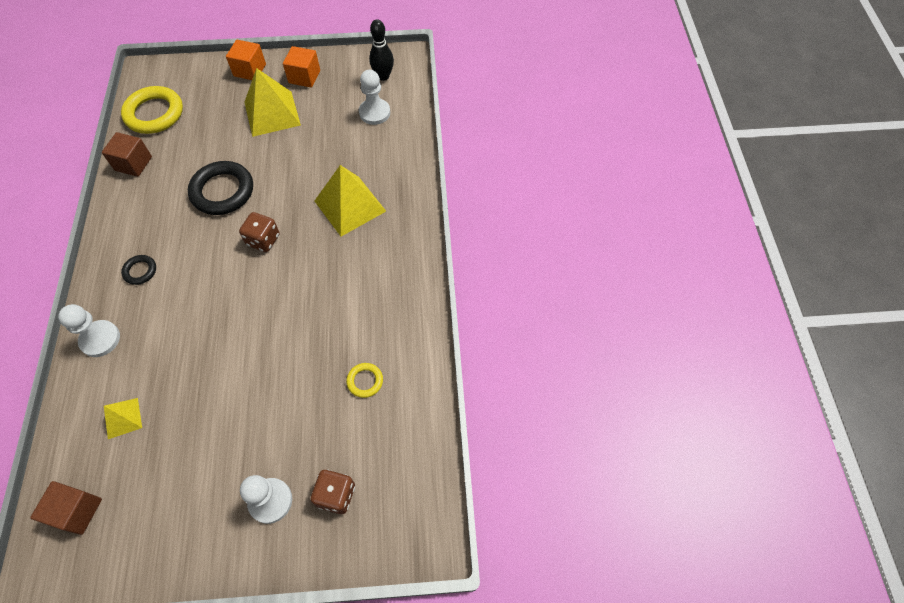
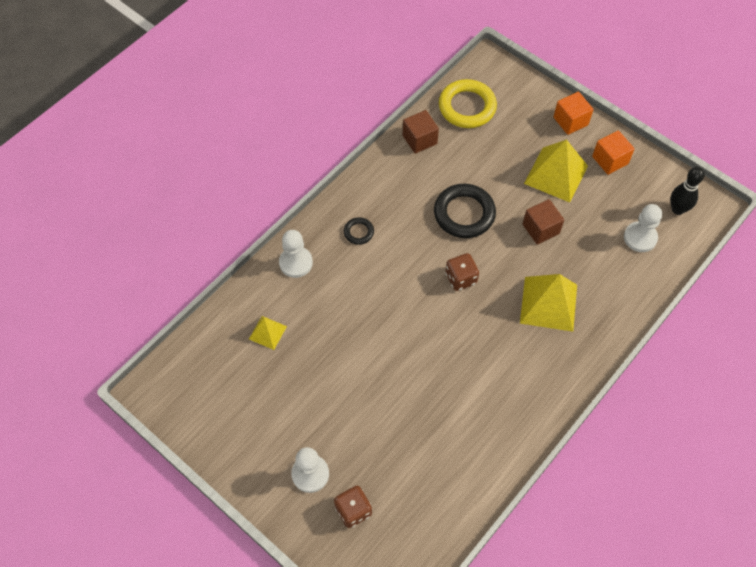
camera: 45 degrees right, 0 degrees up
brown cube [30,481,102,535] -> brown cube moved to [523,199,564,244]
yellow ring [346,363,383,398] -> none

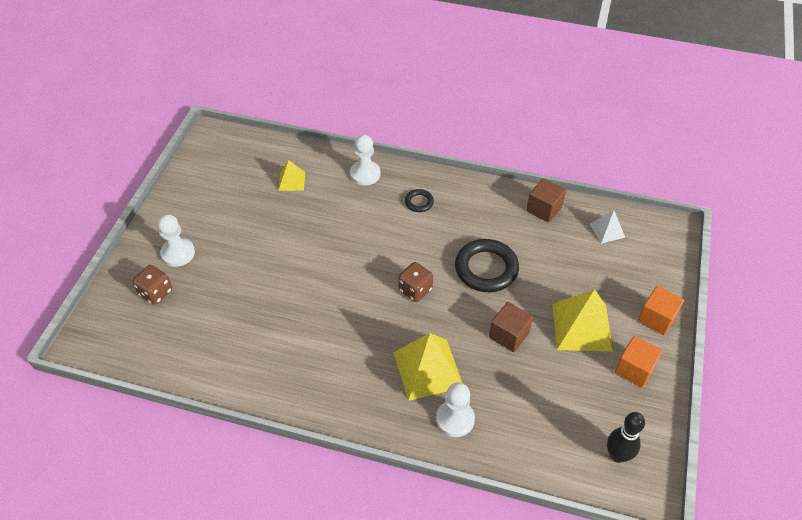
camera: 65 degrees right, 10 degrees down
yellow ring [439,79,497,128] -> white pyramid [590,210,625,243]
white pawn [624,204,662,252] -> white pawn moved to [436,382,475,437]

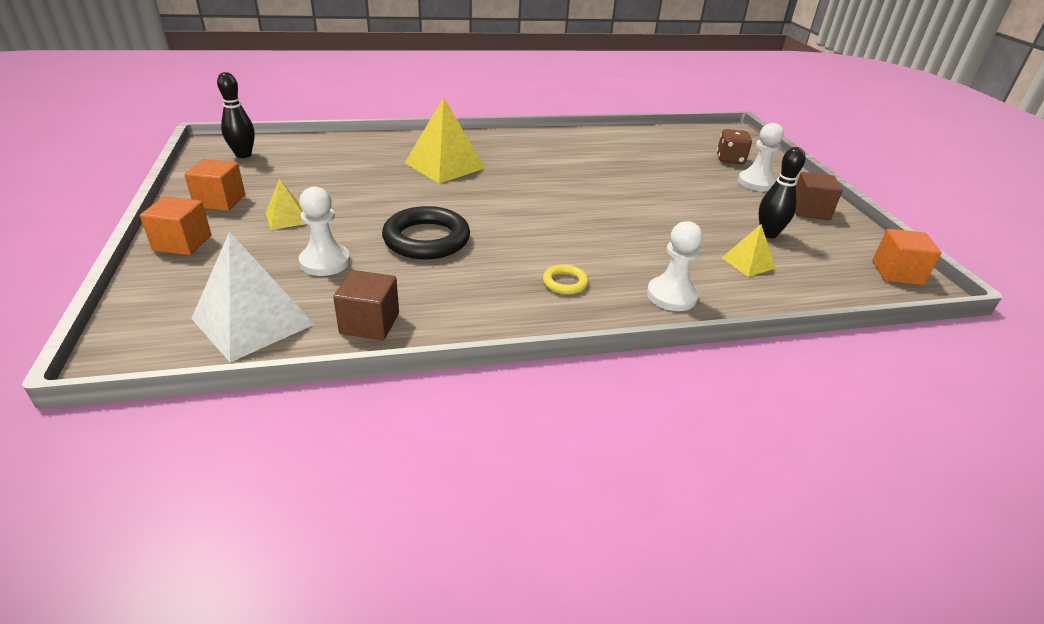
camera: 150 degrees right, 15 degrees down
brown dice [398,262,433,302] -> none
black ring [405,189,434,212] -> yellow ring [543,264,589,294]
white pawn [436,382,475,437] -> white pawn moved to [299,187,350,276]
brown cube [489,302,533,352] -> brown cube moved to [795,172,843,220]
yellow pyramid [552,289,613,352] -> yellow pyramid [266,178,306,230], size x0.53
white pyramid [590,210,625,243] -> white pyramid [191,231,315,362], size x1.88
none -> black bowling pin [759,147,805,238]
none -> orange cube [872,229,942,285]

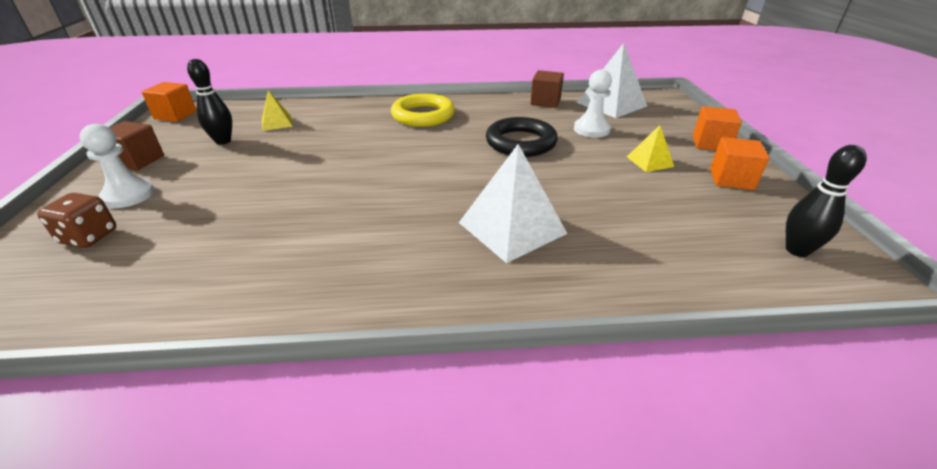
camera: 170 degrees left, 0 degrees up
yellow pyramid [405,97,485,183] -> white pyramid [459,144,567,263]
yellow ring [543,264,589,294] -> yellow ring [391,93,455,127], size x2.05
white pawn [647,221,703,311] -> none

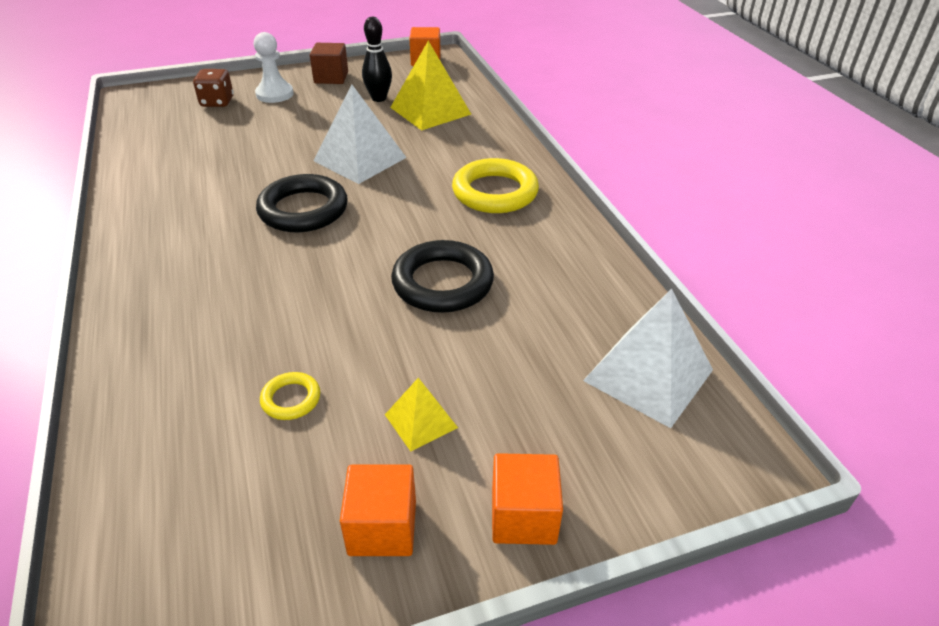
camera: 75 degrees right, 5 degrees up
yellow pyramid [262,90,293,131] -> yellow pyramid [390,41,471,130], size x1.88
white pyramid [459,144,567,263] -> white pyramid moved to [314,84,407,184]
brown cube [530,70,564,108] -> none
white pawn [574,70,612,138] -> none
black bowling pin [786,145,867,257] -> none
none -> black ring [256,174,348,232]
none -> yellow ring [260,372,320,420]

